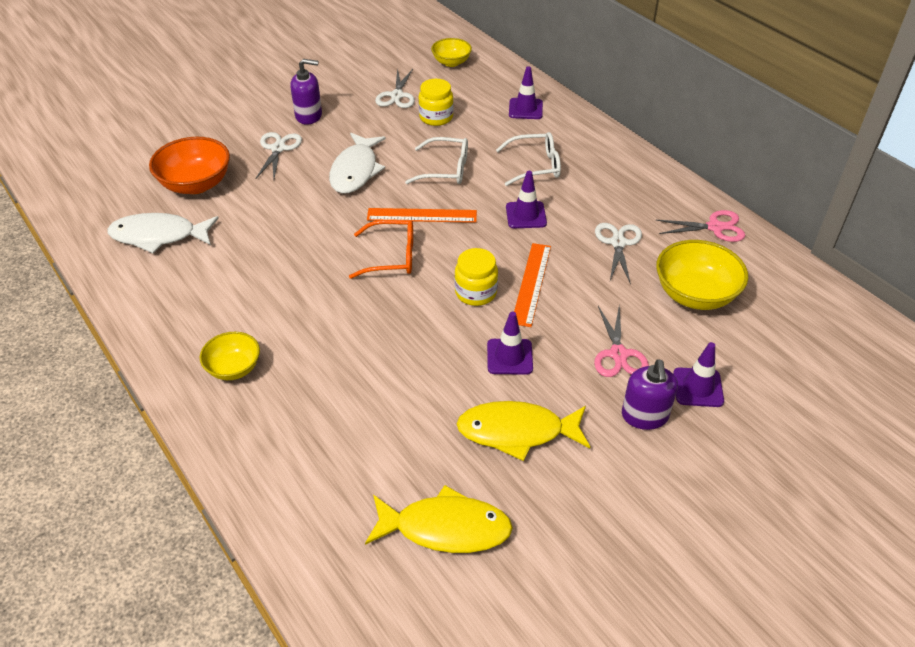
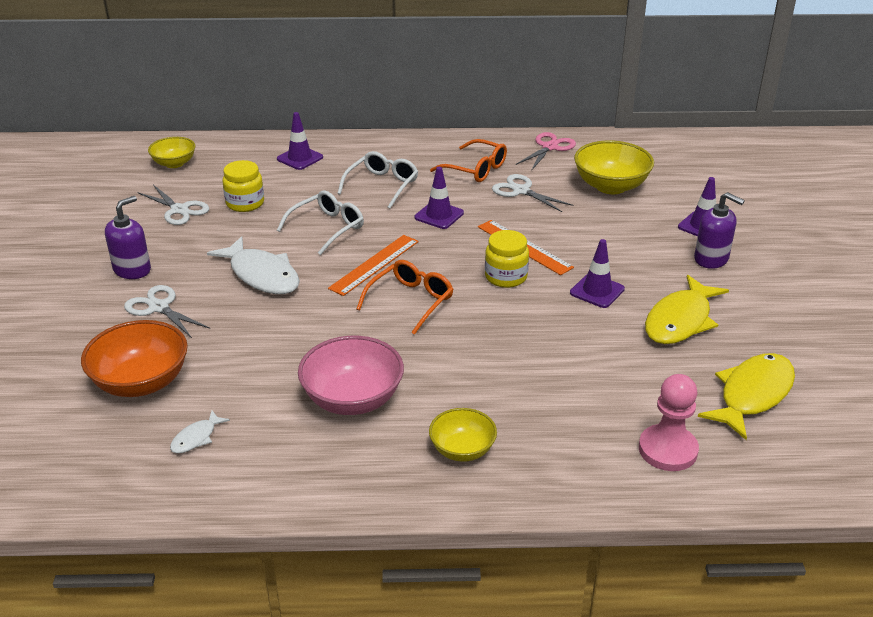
camera: 55 degrees left, 10 degrees down
white fish [107,213,219,254] -> white fish [170,411,230,454], size x0.48
pink scissors [594,305,649,377] -> none
none -> pink bowl [298,336,404,415]
none -> orange glasses [430,139,507,182]
none -> pink pawn [639,374,699,471]

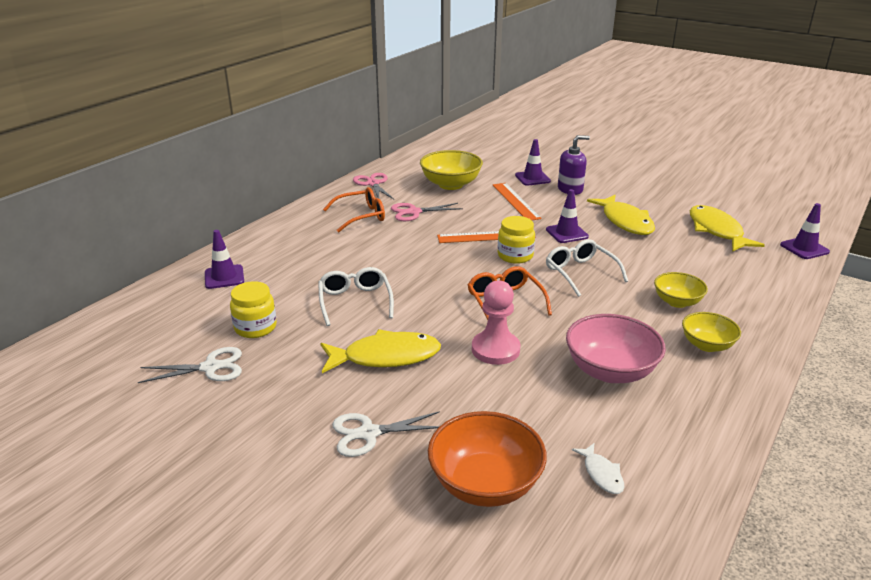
camera: 55 degrees left, 5 degrees down
purple soap dispenser [105,196,151,279] -> none
yellow bowl [148,137,195,168] -> yellow bowl moved to [654,272,708,308]
white fish [207,236,300,294] -> yellow fish [320,329,441,373]
orange ruler [328,235,419,296] -> orange ruler moved to [493,183,542,220]
white glasses [337,151,418,209] -> white glasses moved to [546,239,628,297]
purple traffic cone [415,167,464,229] -> purple traffic cone moved to [780,203,830,259]
white scissors [492,174,573,212] -> pink scissors [391,203,463,221]
pink pawn [639,374,699,471] -> pink pawn moved to [472,280,520,365]

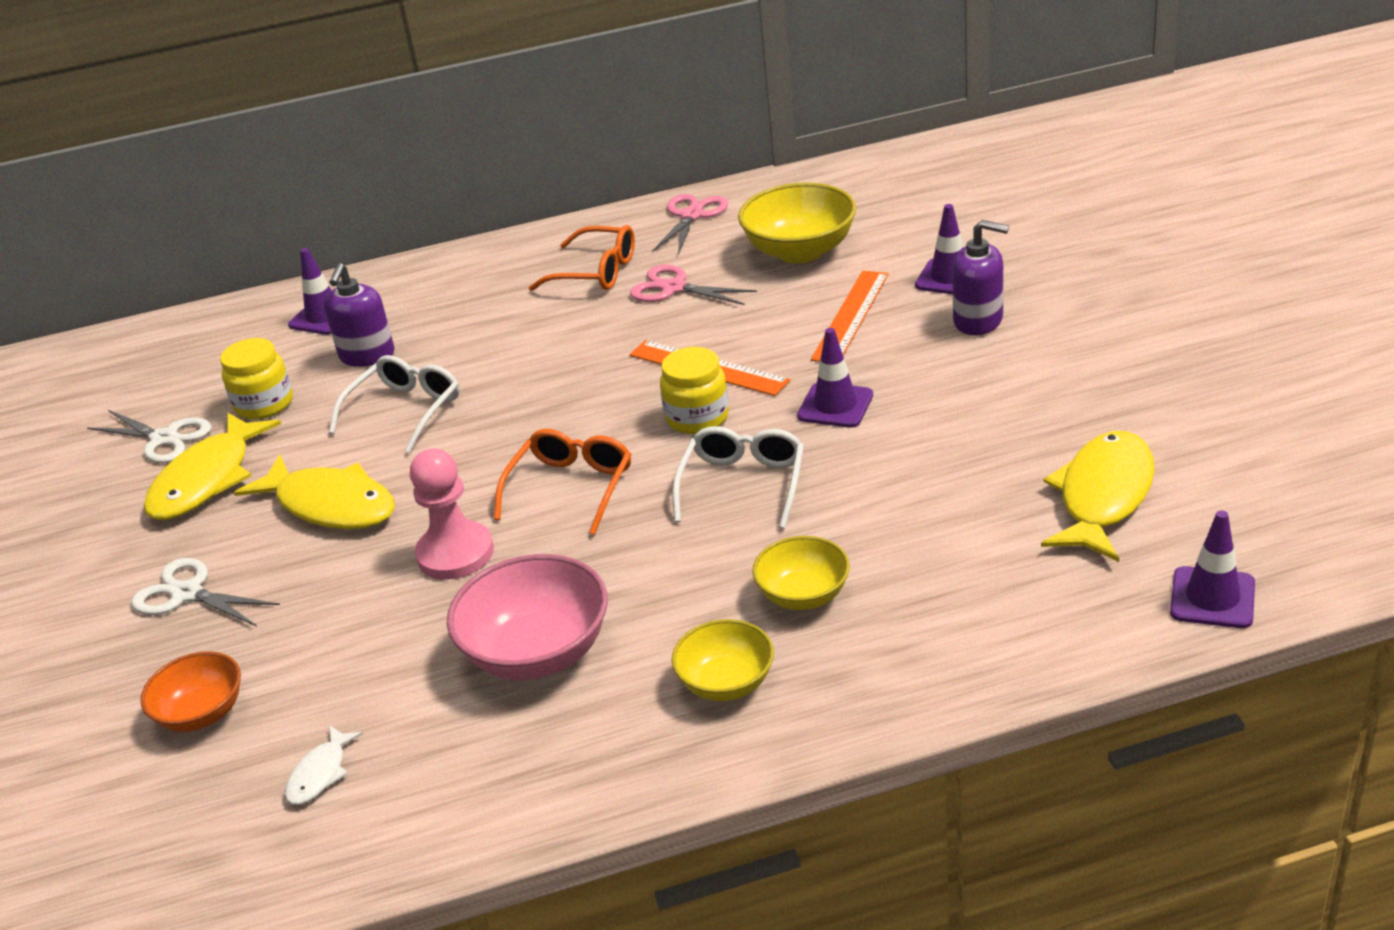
camera: 45 degrees right, 5 degrees up
orange bowl [428,411,547,507] -> orange bowl [140,651,241,732], size x0.61
yellow fish [587,195,655,235] -> yellow fish moved to [144,413,281,520]
none -> purple soap dispenser [324,263,395,367]

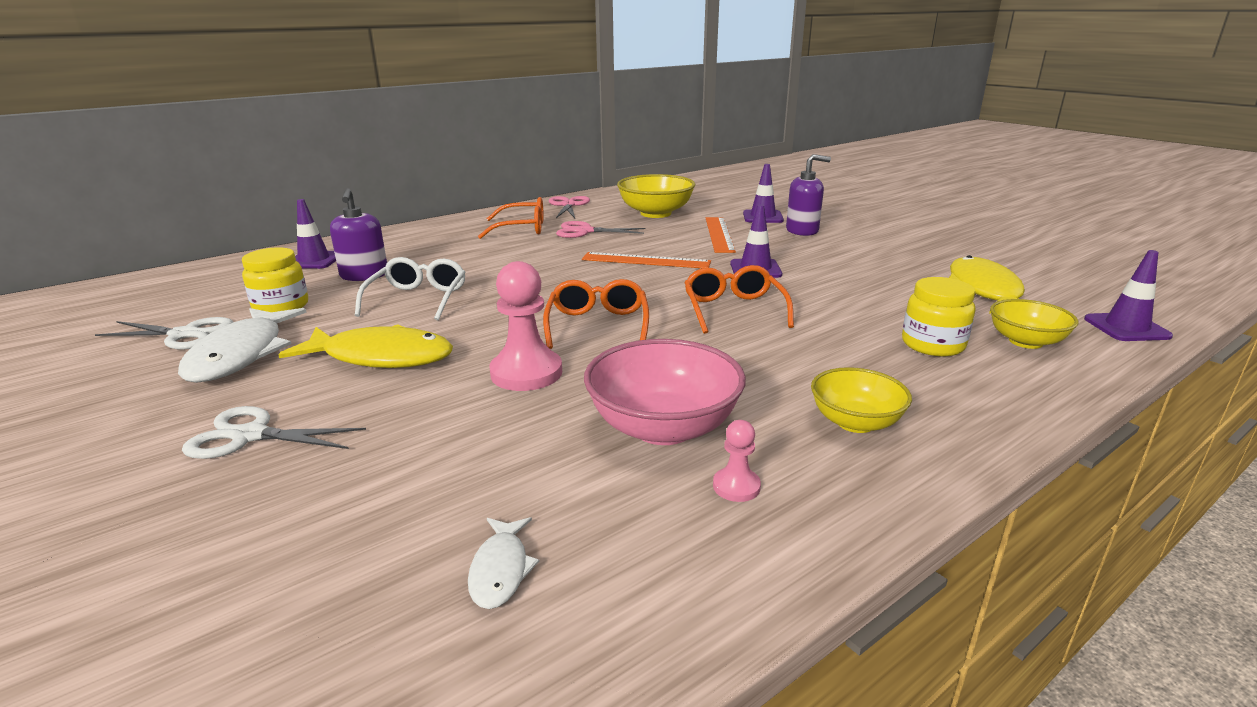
camera: 25 degrees left, 10 degrees down
orange bowl [140,651,241,732] -> none
yellow fish [144,413,281,520] -> white fish [178,308,307,383]
yellow jar [660,347,729,434] -> yellow jar moved to [902,277,975,357]
white glasses [672,426,804,529] -> orange glasses [684,265,794,334]
yellow bowl [752,536,850,610] -> yellow bowl moved to [990,299,1078,349]
none -> pink pawn [713,420,761,502]

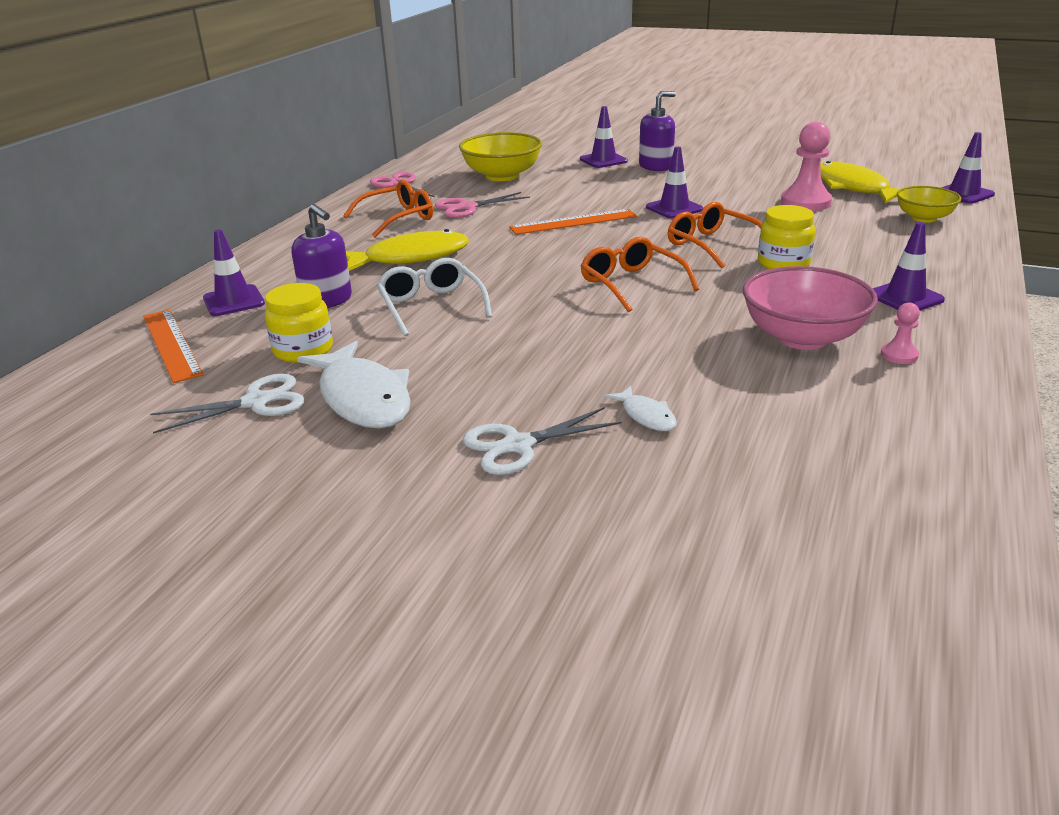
camera: 30 degrees left, 5 degrees up
yellow fish [278,324,453,368] -> yellow fish moved to [346,229,469,271]
white fish [468,517,539,609] -> white fish moved to [604,386,677,431]
pink pawn [489,261,562,391] -> pink pawn moved to [781,122,832,211]
orange ruler [706,217,736,253] -> orange ruler moved to [143,310,204,383]
yellow bowl [811,367,912,433] -> purple traffic cone [873,222,945,311]
yellow jar [902,277,975,357] -> yellow jar moved to [758,205,815,269]

